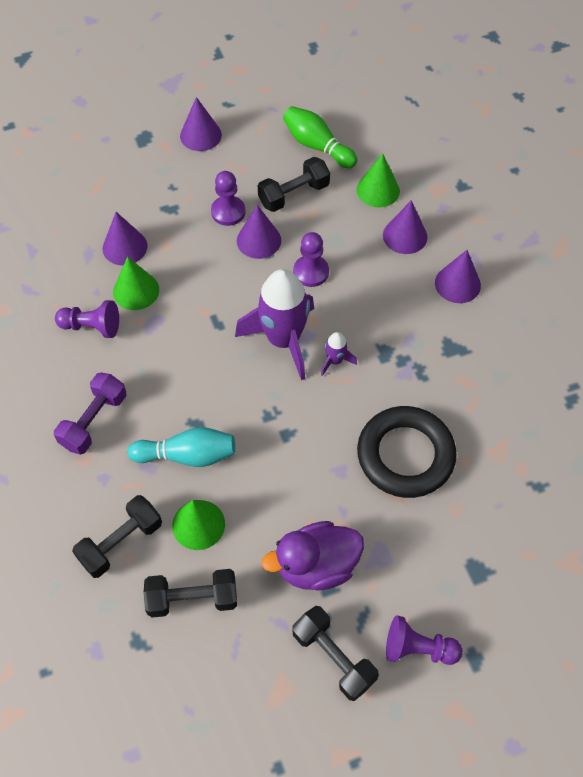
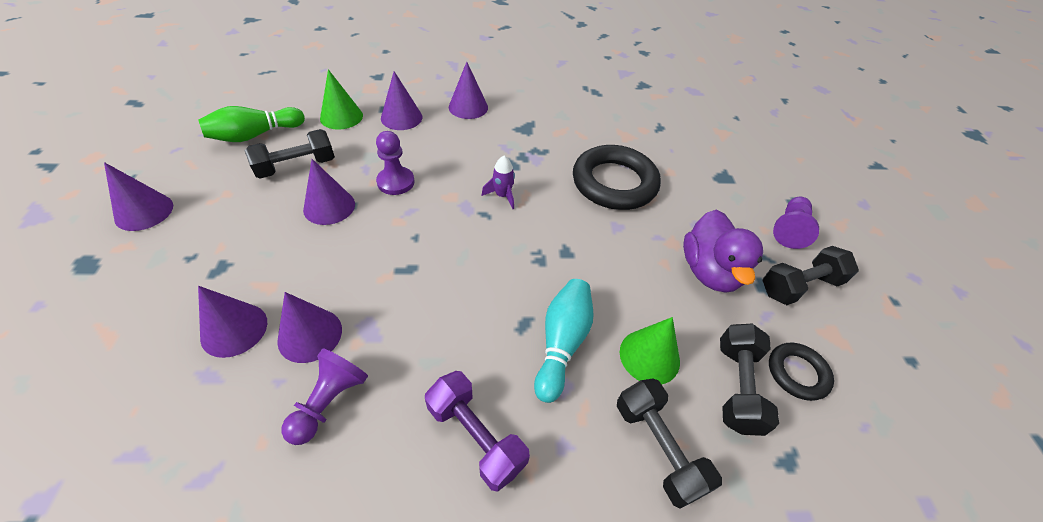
camera: 75 degrees left, 10 degrees down
green cone [113,257,159,310] -> purple cone [277,292,342,363]
purple pawn [211,171,246,226] -> none
purple rocket [235,269,314,380] -> none
black dumbbell [258,157,330,212] -> black dumbbell turned 75 degrees clockwise [245,129,335,179]
none -> black ring [769,343,834,401]

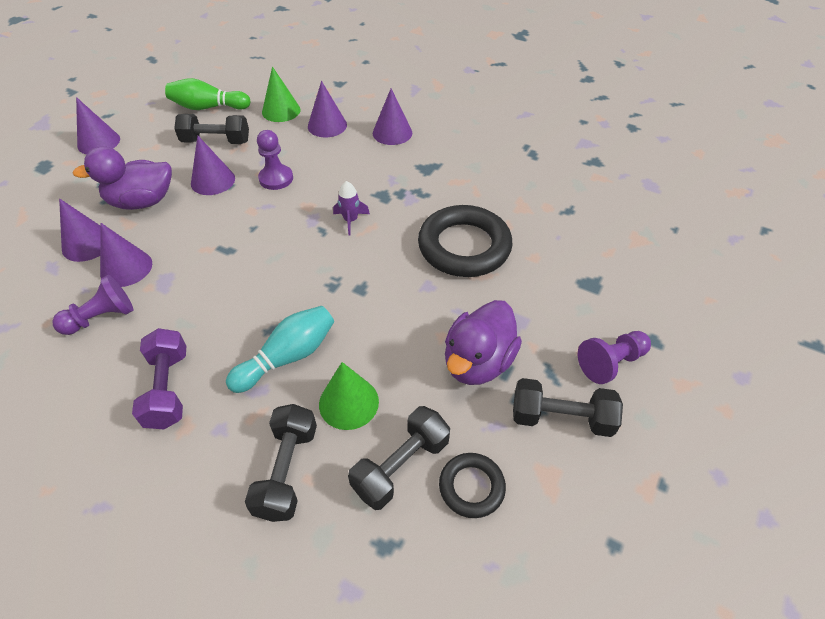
camera: 35 degrees right, 0 degrees up
none -> purple duck [73,146,172,210]

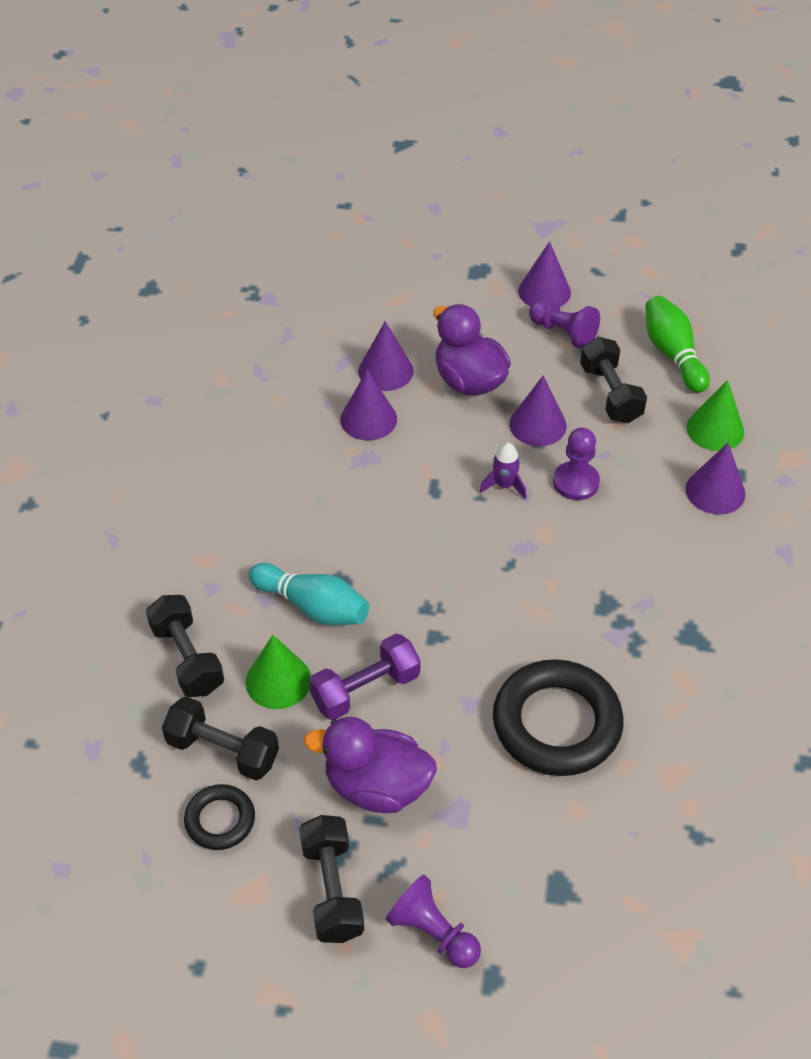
camera: 70 degrees right, 0 degrees up
purple pawn [52,275,133,335] -> purple pawn moved to [529,300,600,349]
purple dumbbell [132,328,186,429] -> purple dumbbell moved to [309,634,420,720]
black dumbbell [245,404,317,522] -> black dumbbell turned 75 degrees clockwise [146,595,224,697]
purple rocket [333,181,370,235] -> purple rocket moved to [479,443,527,499]
purple cone [373,88,412,145] -> none

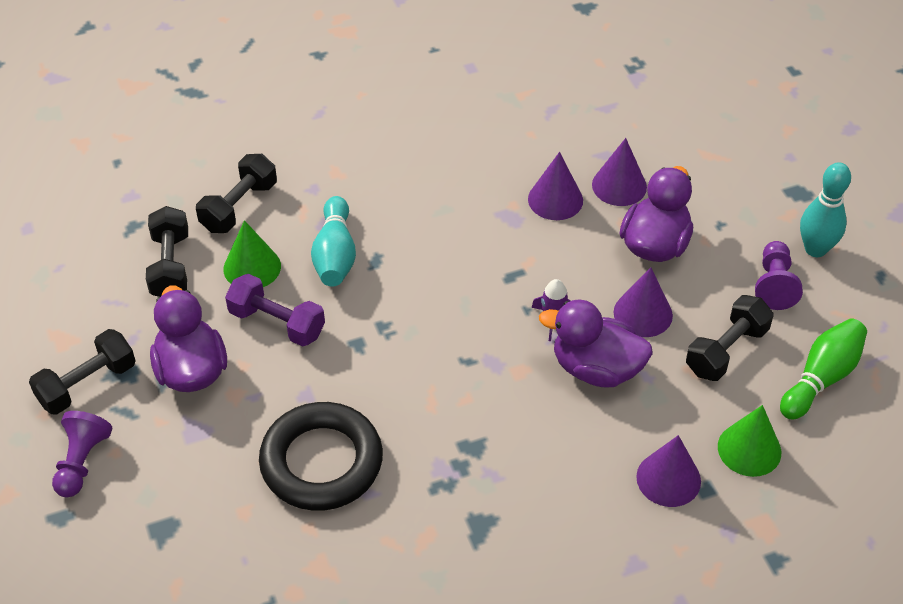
camera: 60 degrees right, 0 degrees up
black ring [184,784,255,850] -> none
purple cone [518,241,571,307] -> turquoise bowling pin [800,162,851,257]
purple pawn [553,428,600,500] -> purple duck [539,300,653,387]

